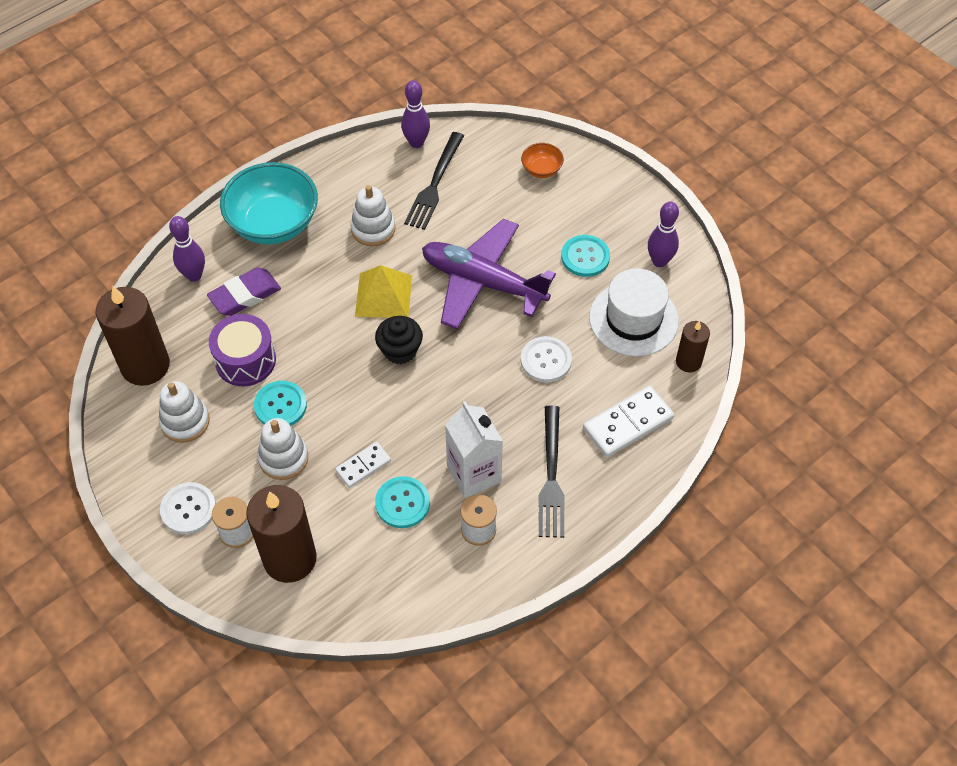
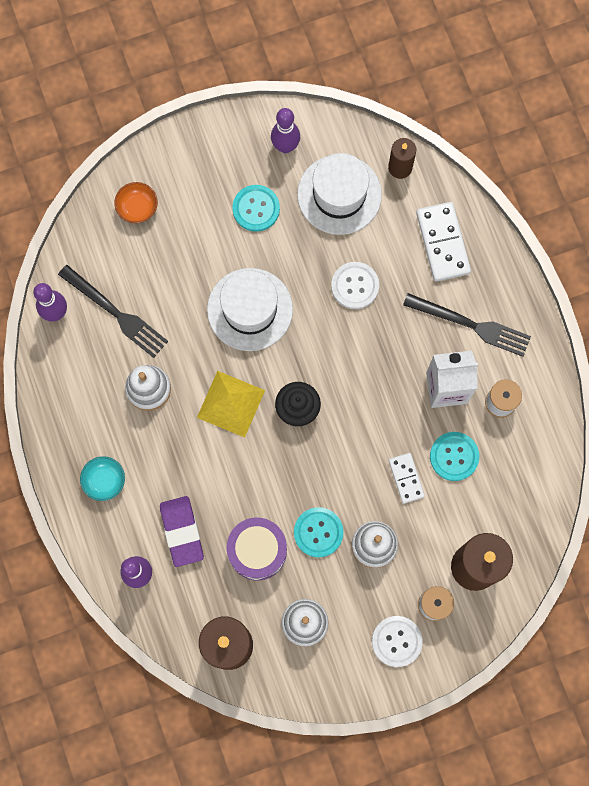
camera: 70 degrees left, 20 degrees up
turquoise bowl [220,162,318,245] -> turquoise bowl [80,456,125,501], size x0.45
purple plane [422,219,556,329] -> white hat [207,268,293,351]

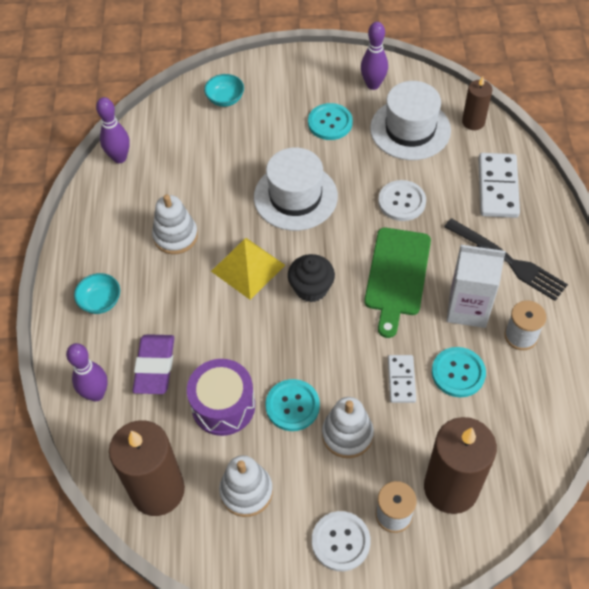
camera: 20 degrees right, 20 degrees down
black fork [58,265,168,358] -> none
orange bowl [114,182,158,223] -> turquoise bowl [204,74,244,107]
none -> green cutting board [364,228,431,338]

